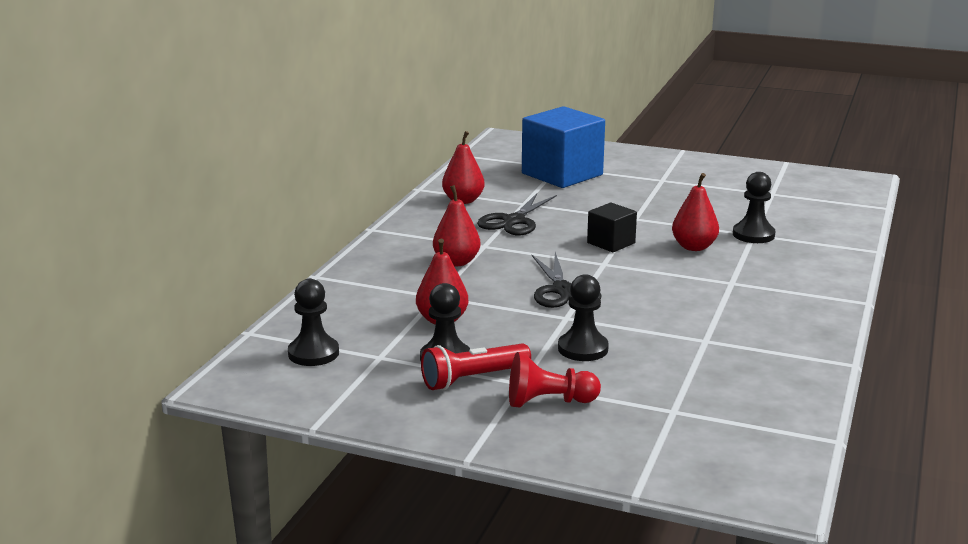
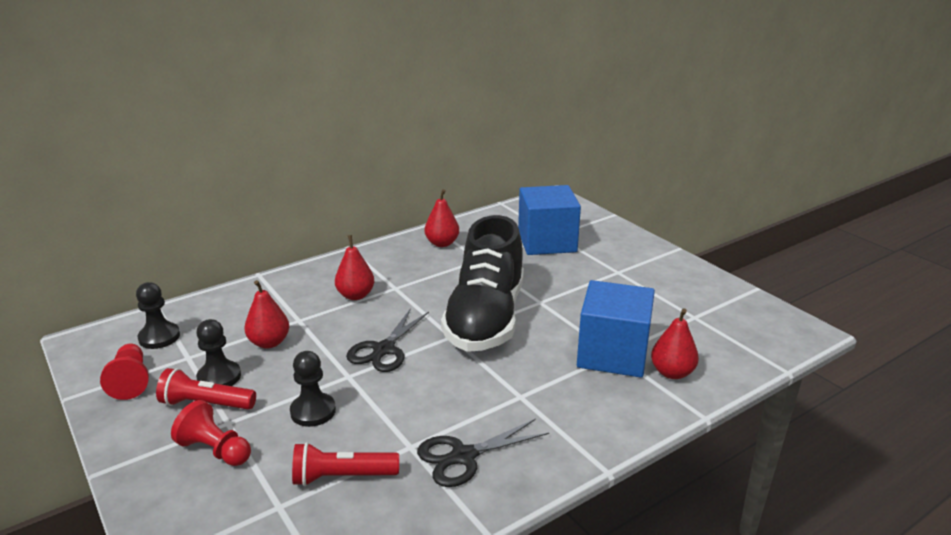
camera: 35 degrees right, 5 degrees up
black scissors [477,193,557,235] -> black scissors moved to [417,419,549,487]
black cube [587,203,637,252] -> black shoe [441,215,524,352]
red pear [672,173,719,251] -> red pear moved to [651,308,699,379]
black pawn [733,172,775,243] -> blue cube [577,280,655,378]
none -> red pawn [100,344,149,400]
none -> red flashlight [292,442,399,486]

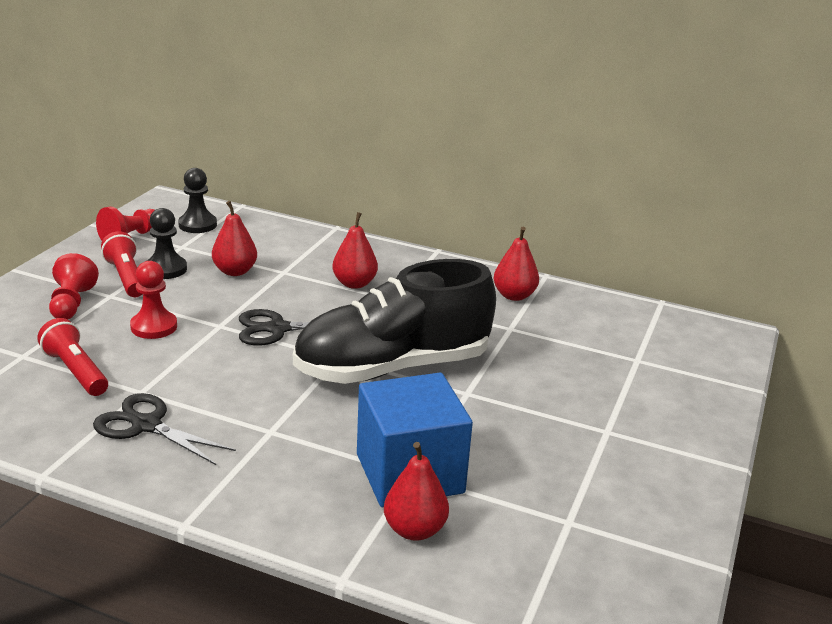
camera: 55 degrees right, 0 degrees up
black pawn [290,351,336,427] -> red pawn [130,261,177,339]
blue cube [518,185,581,255] -> none

